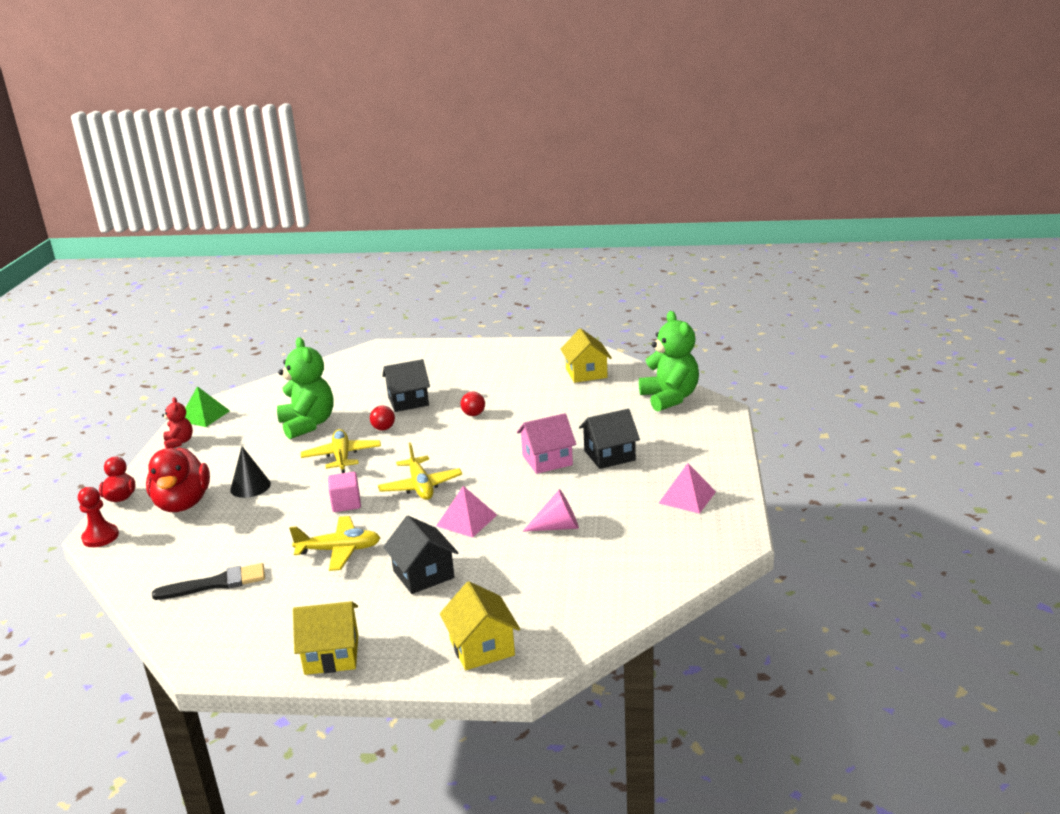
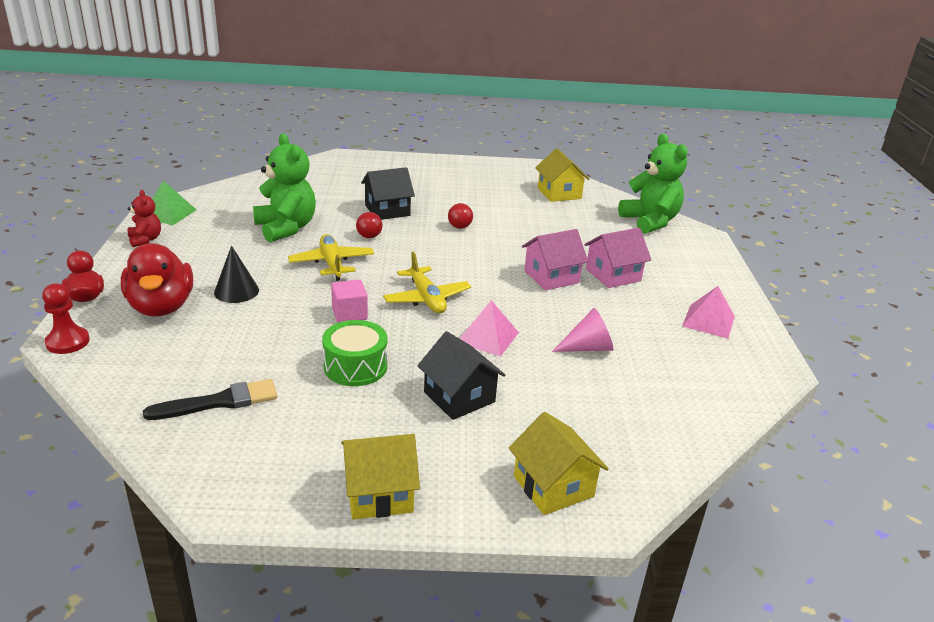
camera: 10 degrees left, 5 degrees up
yellow plane [289,516,380,571] -> green drum [322,320,387,386]
black house [579,409,640,469] -> pink house [584,228,651,288]

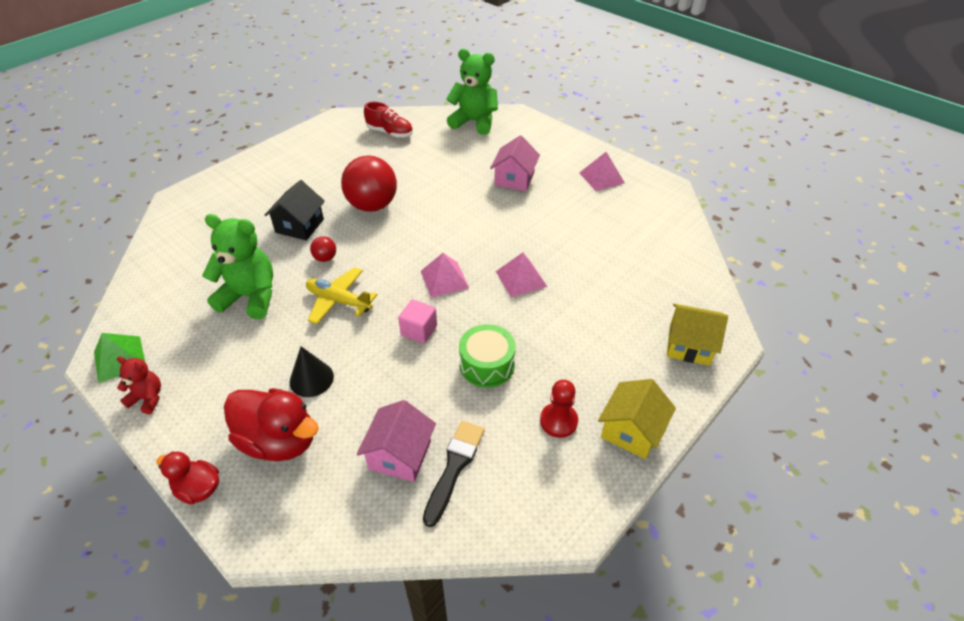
camera: 45 degrees left, 15 degrees up
red pawn [42,283,90,354] -> red pawn moved to [540,380,578,438]
yellow plane [383,251,471,313] -> pink pyramid [421,253,469,297]
black house [417,331,505,420] -> none
red ball [448,203,473,229] -> red ball [341,156,397,212], size x2.32
pink house [522,229,588,290] -> pink house moved to [357,400,436,482]
yellow house [535,148,589,202] -> red shoe [364,102,413,138]
pink cone [552,308,614,352] -> none

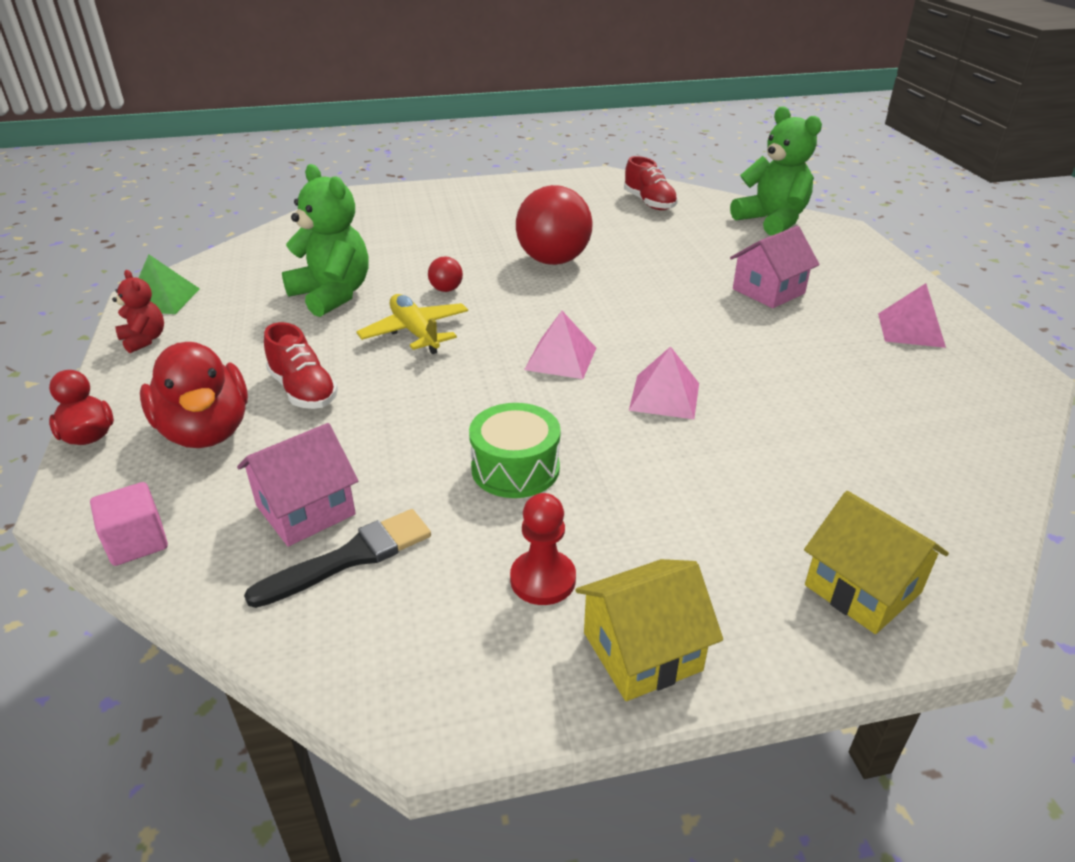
camera: 35 degrees right, 10 degrees down
black house [265,180,325,240] -> none
black cone [289,346,334,397] -> red shoe [264,322,338,409]
pink cube [398,299,437,344] -> pink cube moved to [90,482,168,566]

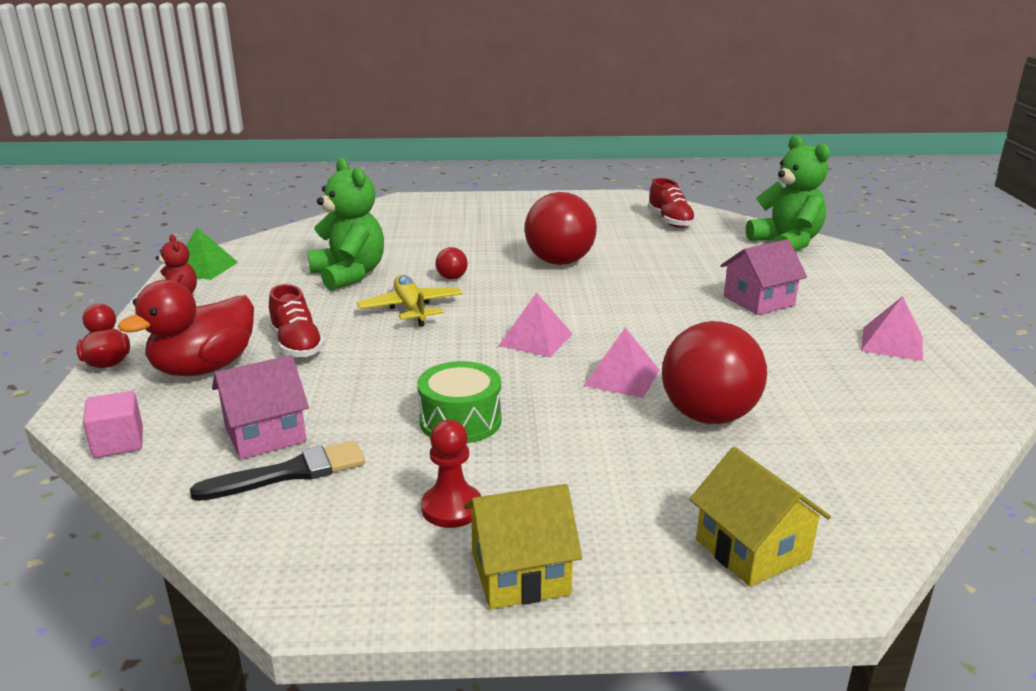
camera: 10 degrees right, 10 degrees down
red duck [140,342,248,448] -> red duck turned 60 degrees clockwise [118,280,254,376]
none -> red ball [662,321,767,424]

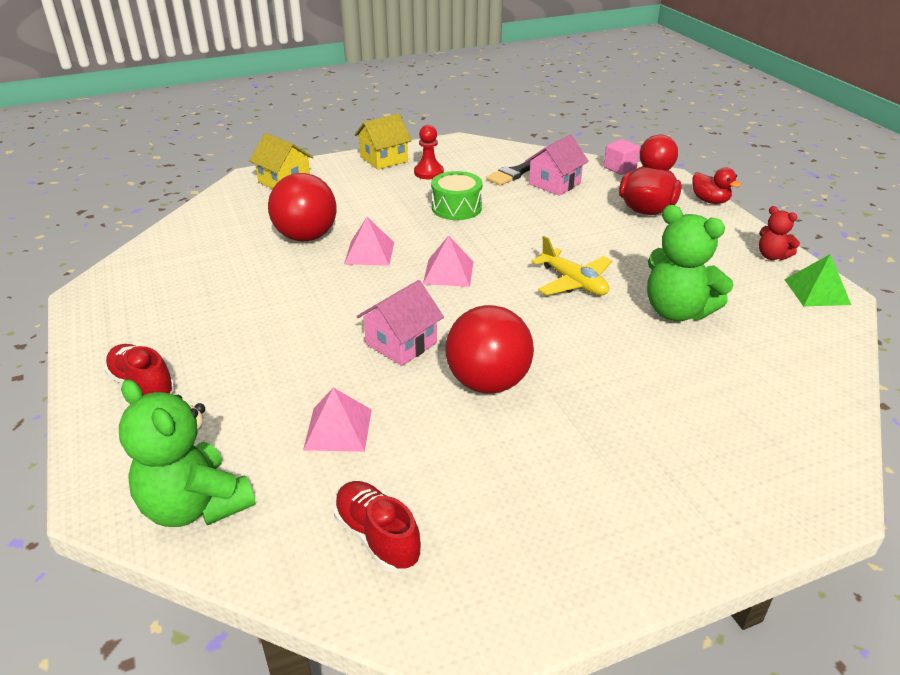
camera: 160 degrees right, 10 degrees up
red shoe [269,284,325,358] -> red shoe moved to [104,344,175,395]
red ball [435,247,468,279] -> none
pink house [720,239,807,315] -> pink house moved to [356,280,444,366]
pink pyramid [861,296,923,361] -> pink pyramid moved to [303,388,372,452]

